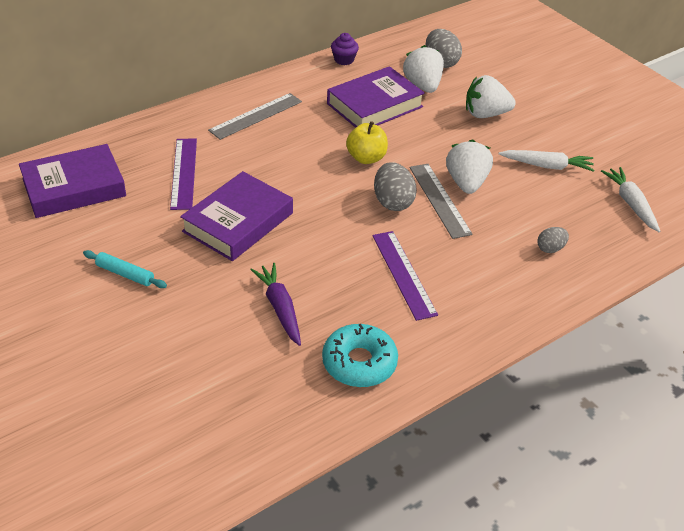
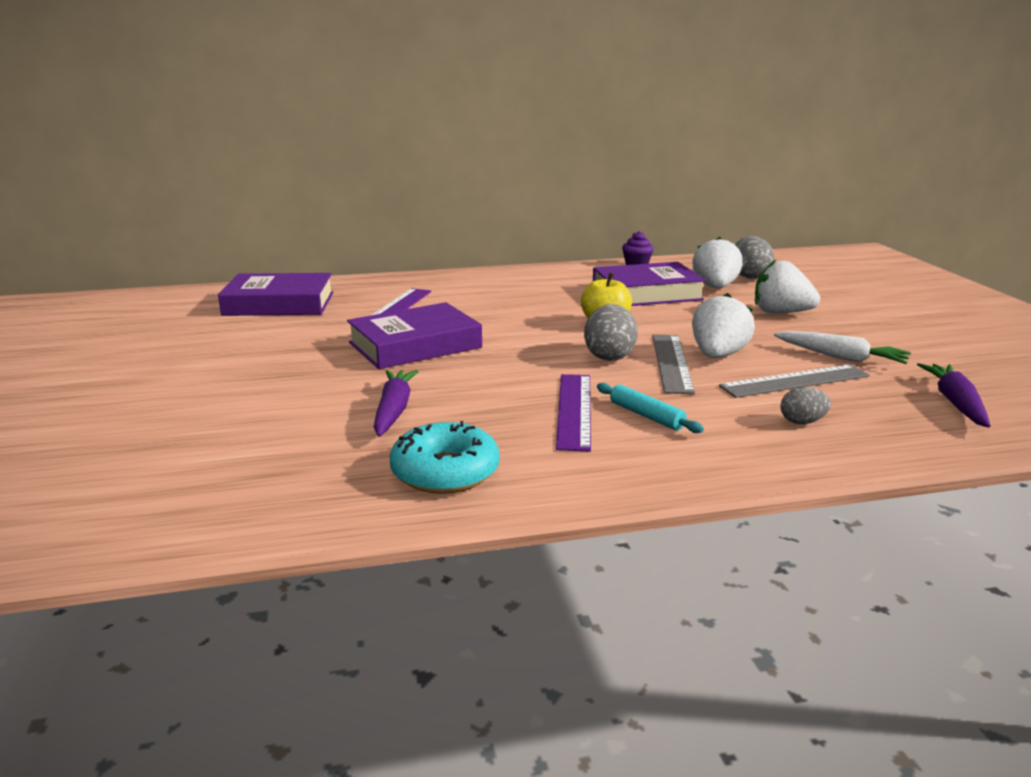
camera: 25 degrees right, 20 degrees down
turquoise rolling pin [83,250,167,288] -> turquoise rolling pin moved to [597,383,704,433]
grey ruler [208,93,302,140] -> grey ruler moved to [719,364,870,398]
white carrot [601,167,660,232] -> purple carrot [917,363,990,428]

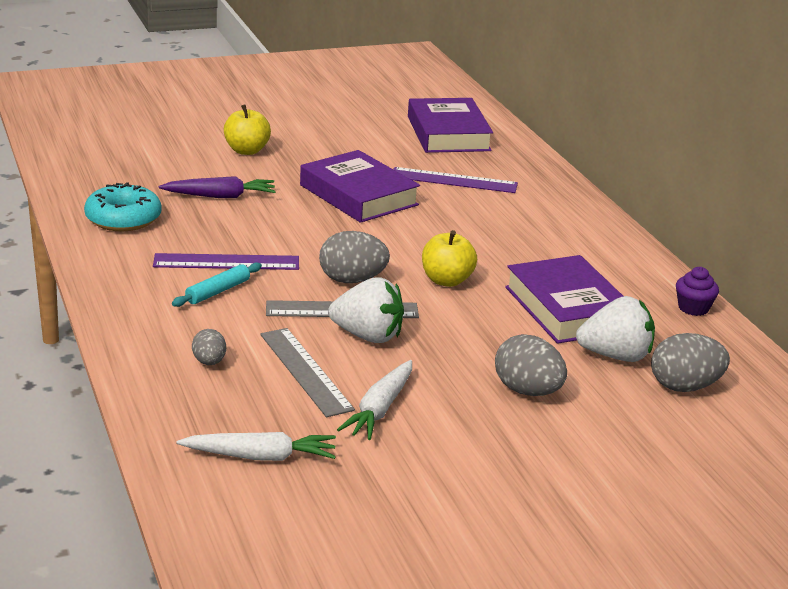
camera: 80 degrees right, 5 degrees up
white strawberry [755,260,820,314] -> grey egg [495,334,567,396]
purple carrot [917,363,990,428] -> white carrot [177,432,336,461]
none -> yellow apple [224,104,271,155]

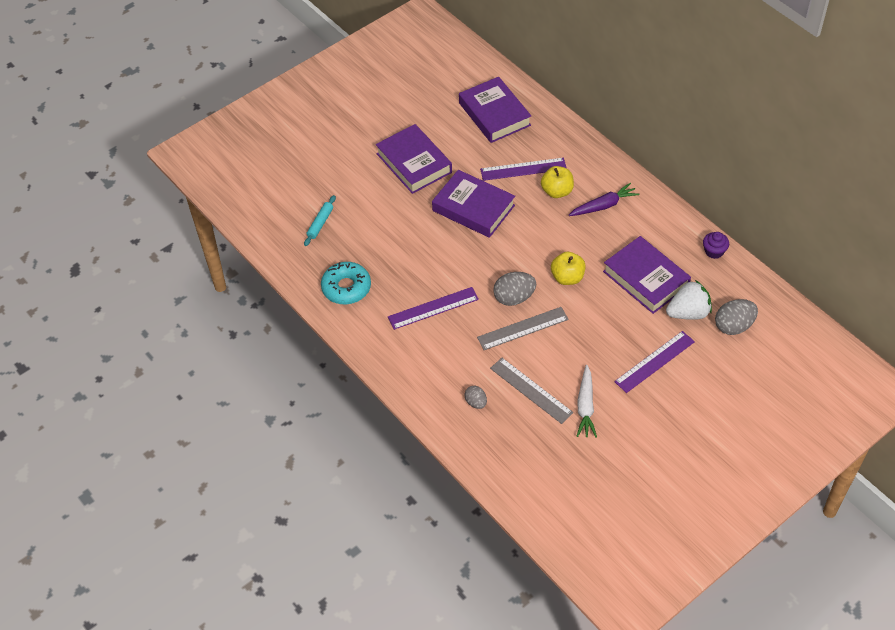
camera: 15 degrees left, 25 degrees up
purple carrot [159,176,276,198] -> purple carrot moved to [568,183,640,216]
turquoise rolling pin [172,262,262,307] -> turquoise rolling pin moved to [304,195,336,246]
white carrot [177,432,336,461] -> none
yellow apple [224,104,271,155] -> yellow apple moved to [541,166,574,198]
white strawberry [328,277,404,343] -> none
grey egg [495,334,567,396] -> purple ruler [614,331,695,393]
none -> purple book [376,124,452,194]

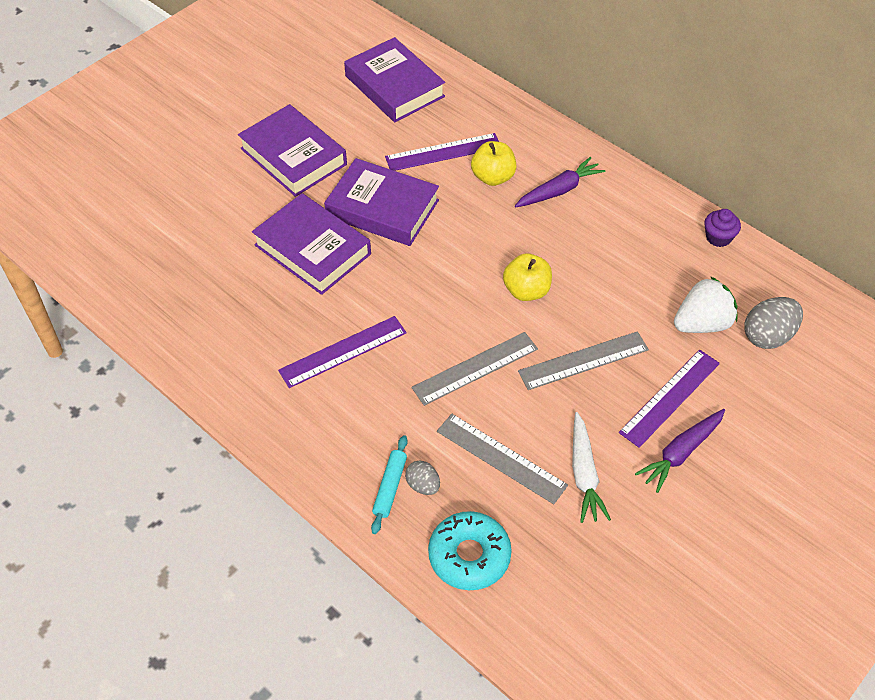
camera: 10 degrees left, 0 degrees up
turquoise rolling pin [304,195,336,246] -> turquoise rolling pin moved to [371,435,408,534]
turquoise donut [321,262,371,304] -> turquoise donut moved to [428,511,512,590]
grey egg [493,272,536,306] -> none
purple book [603,236,691,314] -> purple book moved to [252,193,371,295]
none -> grey ruler [518,331,649,390]
none -> purple carrot [635,409,725,493]

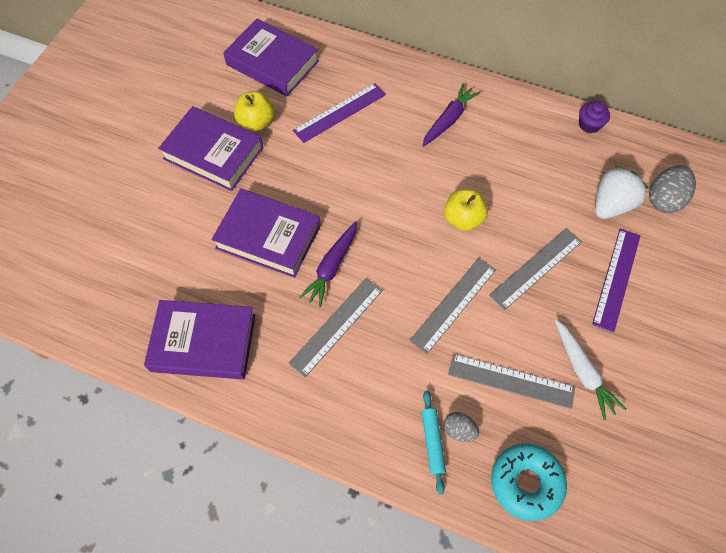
camera: 20 degrees left, 10 degrees up
purple ruler [278,316,407,388] -> grey ruler [288,278,383,377]
purple book [324,158,439,246] -> purple book moved to [144,300,255,379]
yellow apple [471,141,517,186] -> yellow apple moved to [234,91,274,131]
purple carrot [635,409,725,493] -> purple carrot moved to [299,221,357,307]

